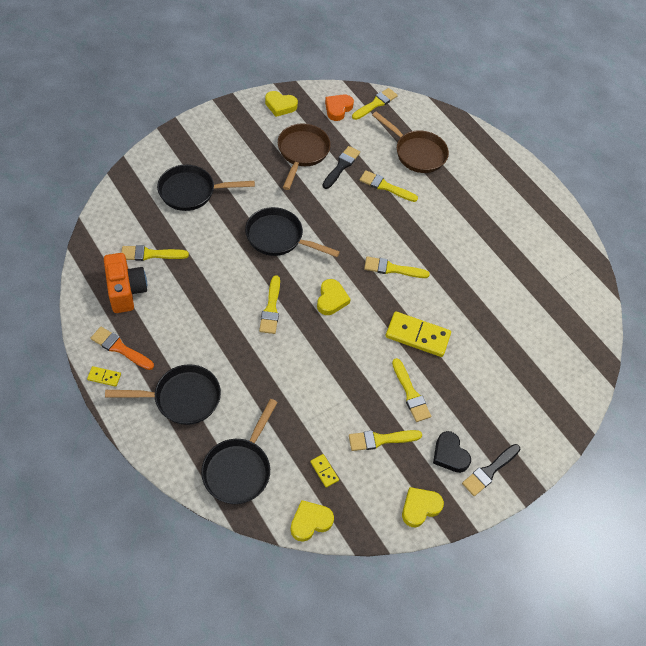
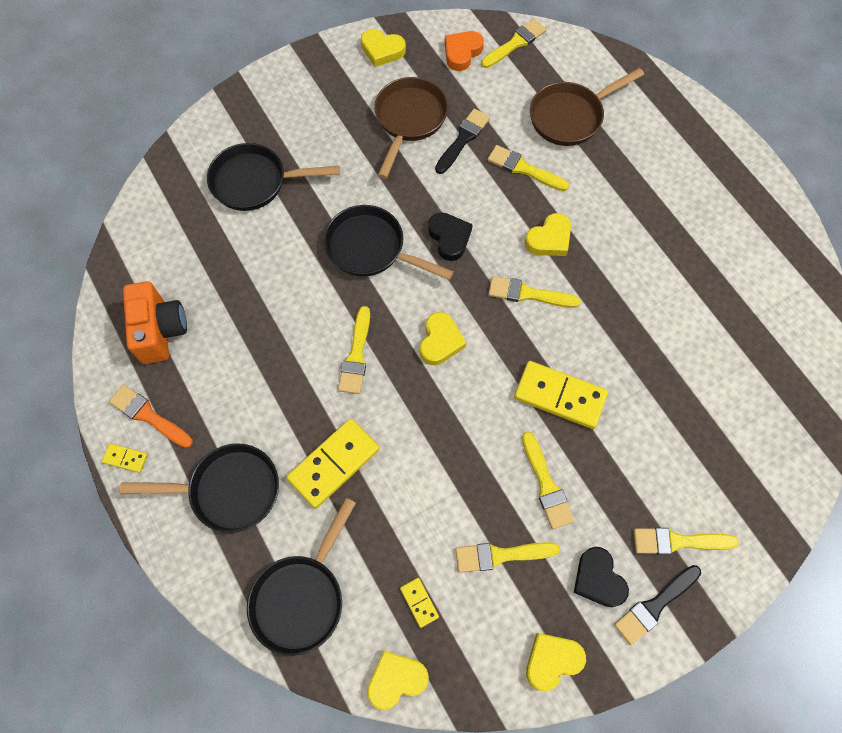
camera: 10 degrees right, 10 degrees up
yellow brush [121,245,189,261] -> yellow brush moved to [634,528,739,555]
brown pan [372,112,449,173] -> brown pan turned 105 degrees clockwise [530,68,644,146]
none -> yellow domino [286,418,380,509]
none -> black heart [428,212,473,261]
none -> yellow heart [525,213,571,256]

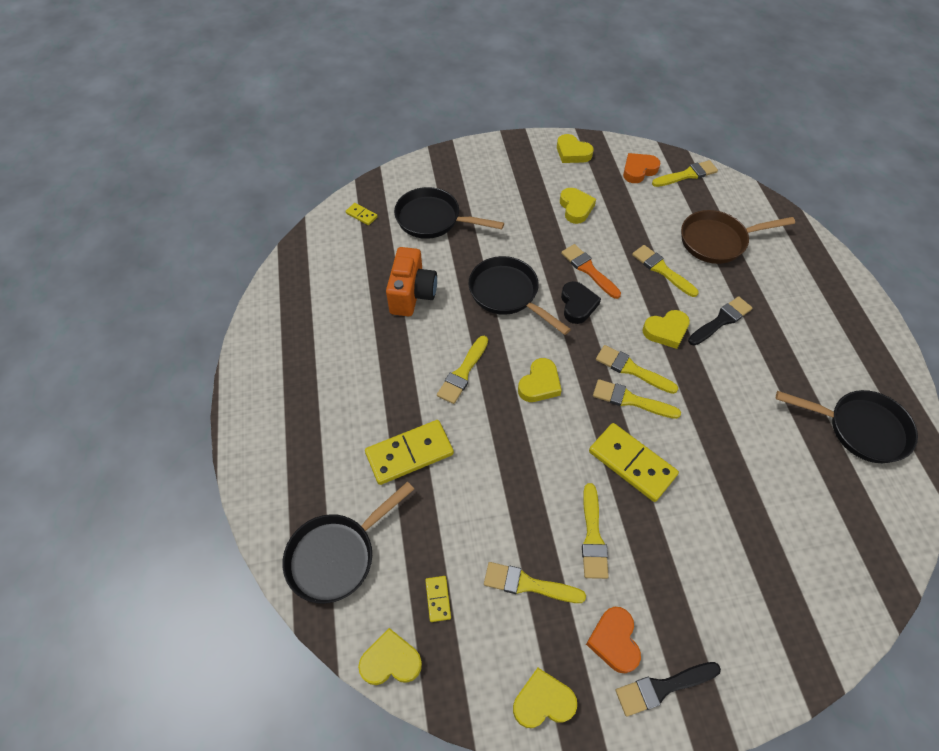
camera: 20 degrees right, 10 degrees down
yellow domino [102,443,148,473] -> yellow domino moved to [346,203,378,225]
orange brush [109,384,193,448] -> orange brush moved to [561,244,621,299]
black pan [119,443,279,533] -> black pan moved to [776,390,918,463]
orange camera [123,281,187,364] -> orange camera moved to [386,247,437,316]
brown pan [374,77,448,179] -> yellow heart [560,188,596,224]
black brush [435,109,490,174] -> black brush moved to [688,296,752,346]
black heart [574,547,629,607] -> orange heart [586,607,641,673]
yellow brush [634,528,739,555] -> yellow brush moved to [593,379,681,419]

